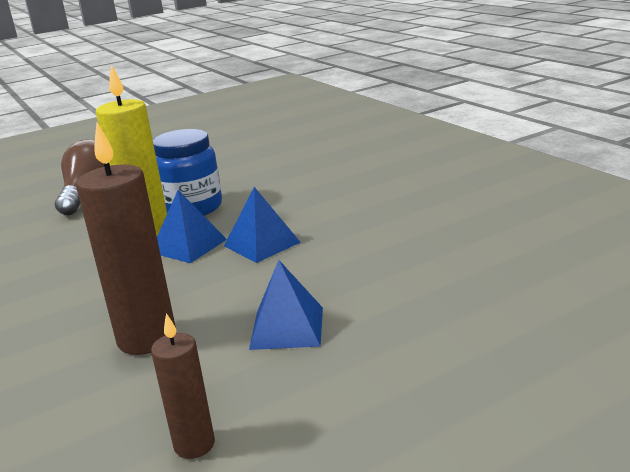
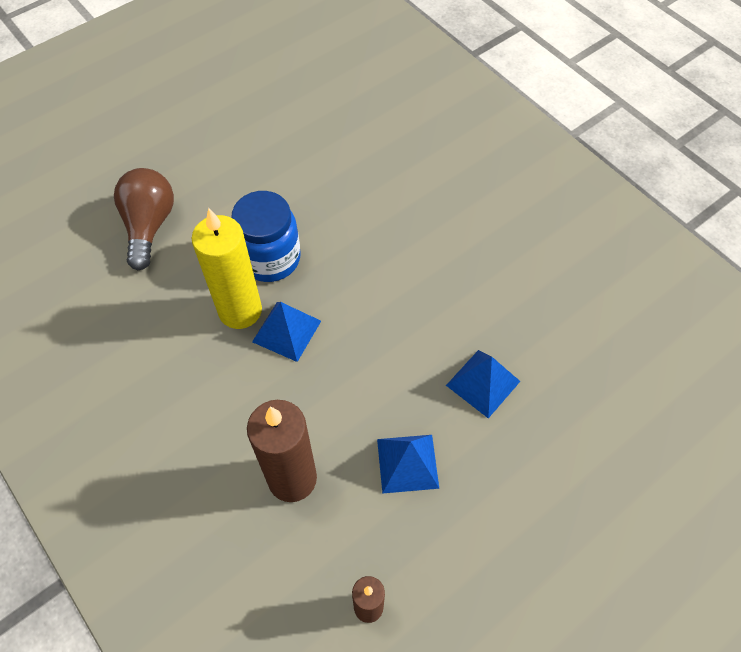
camera: 10 degrees left, 35 degrees up
blue pyramid [224,187,301,263] -> blue pyramid moved to [446,350,520,418]

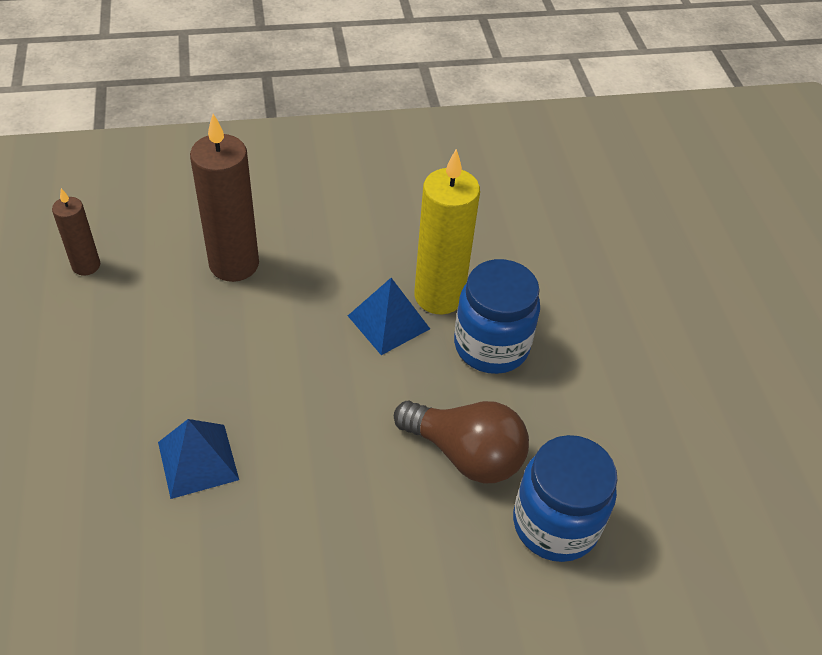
camera: 115 degrees right, 10 degrees down
brown light bulb [114,168,174,270] -> brown light bulb moved to [394,401,529,483]
blue pyramid [377,435,439,494] -> none
none -> blue jar [513,435,617,562]

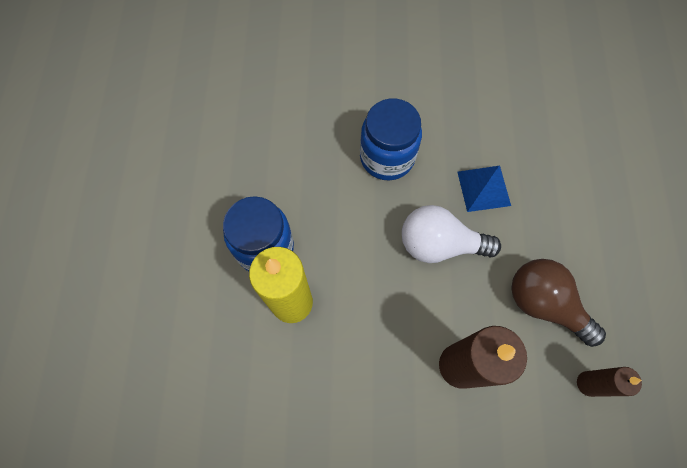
camera: 165 degrees left, 20 degrees up
blue pyramid [348,278,430,355] -> none
brown light bulb [394,401,529,483] -> brown light bulb moved to [512,259,606,347]
blue jar [513,435,617,562] -> blue jar moved to [360,98,422,180]
none -> white light bulb [402,205,501,263]

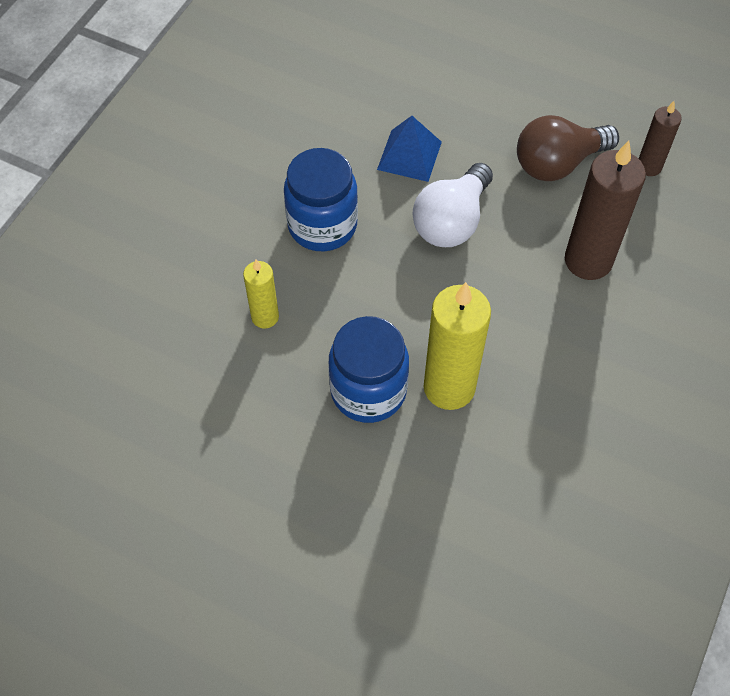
camera: 65 degrees left, 10 degrees down
none -> yellow candle [243,259,279,329]

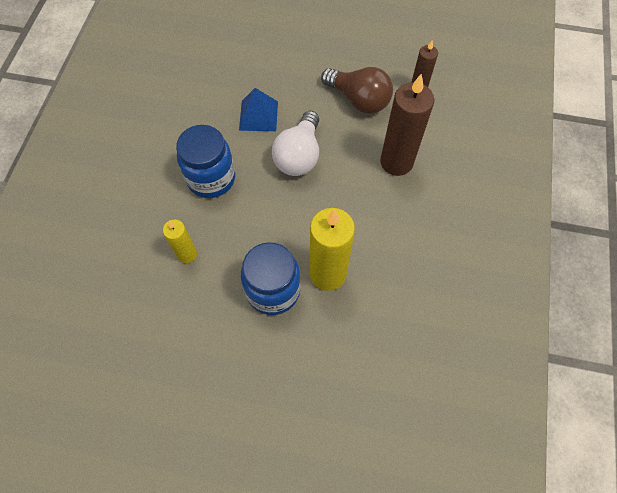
camera: 15 degrees left, 5 degrees up
brown light bulb [517,115,619,181] -> brown light bulb turned 105 degrees counterclockwise [321,67,393,114]

